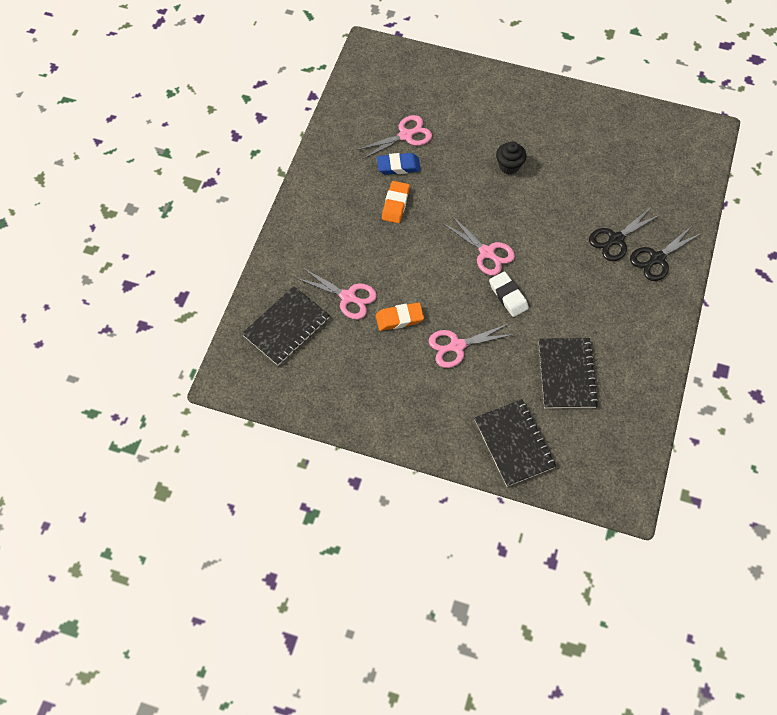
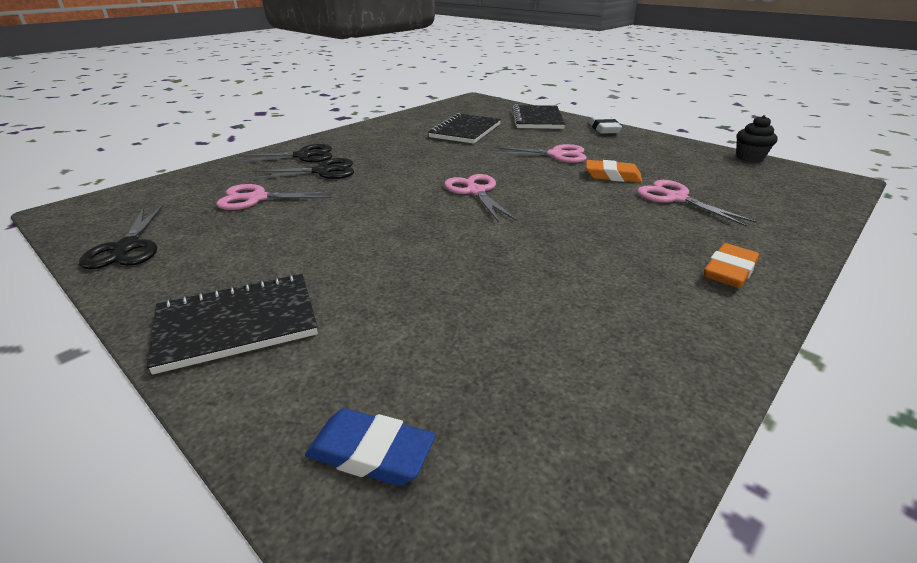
camera: 155 degrees left, 30 degrees down
black notebook [242,286,330,366] -> black notebook moved to [147,274,318,375]
pink scissors [357,115,432,159] -> pink scissors moved to [216,184,335,210]
blue eraser [377,153,421,175] -> blue eraser moved to [305,408,436,486]
orange eraser [382,181,410,223] -> orange eraser moved to [704,243,759,288]
white eraser [489,272,529,317] -> white eraser moved to [589,116,622,134]
black cupcake [496,141,526,174] -> black cupcake moved to [736,115,778,163]
none -> black scissors [79,205,163,269]

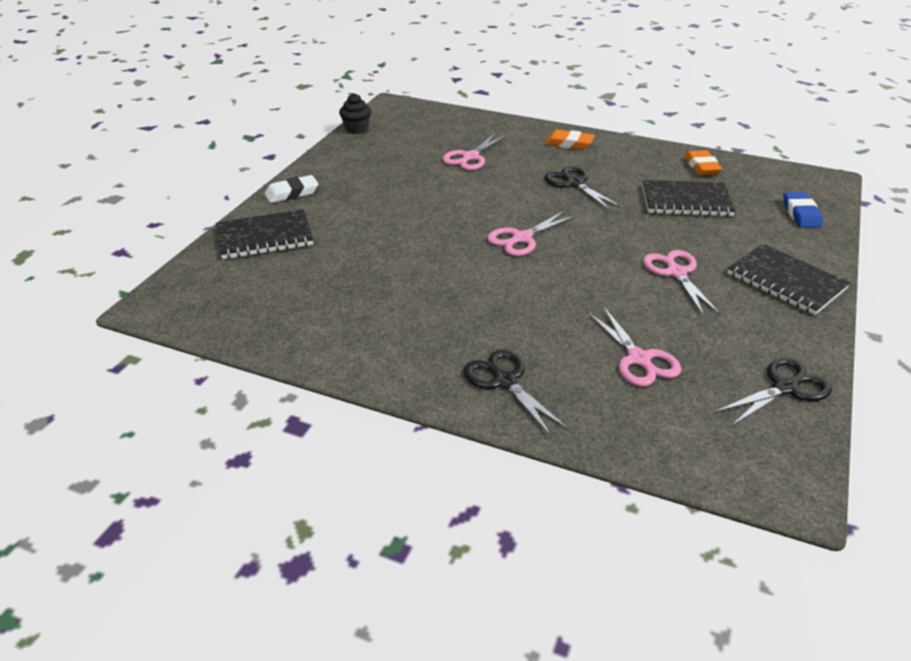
camera: 110 degrees left, 5 degrees up
black scissors [250,158,354,179] -> black scissors moved to [544,166,623,211]
black notebook [428,113,501,144] -> black notebook moved to [642,180,736,217]
pink scissors [494,144,587,163] -> pink scissors moved to [643,250,721,316]
orange eraser [586,160,642,183] -> orange eraser moved to [684,150,722,175]

